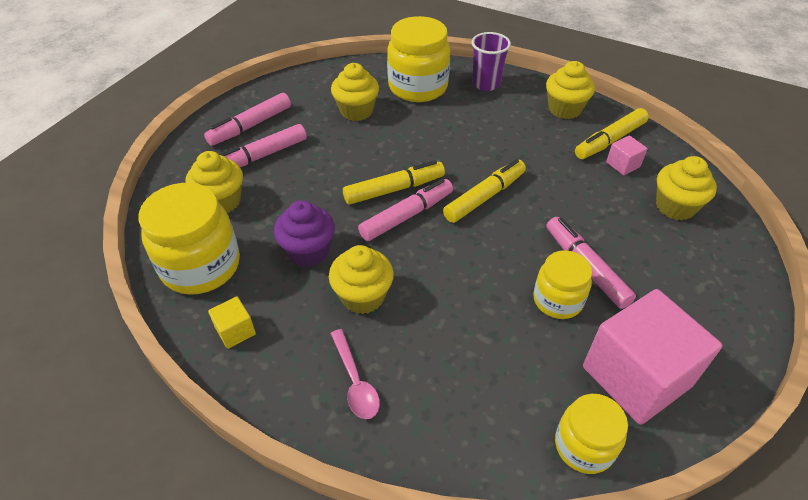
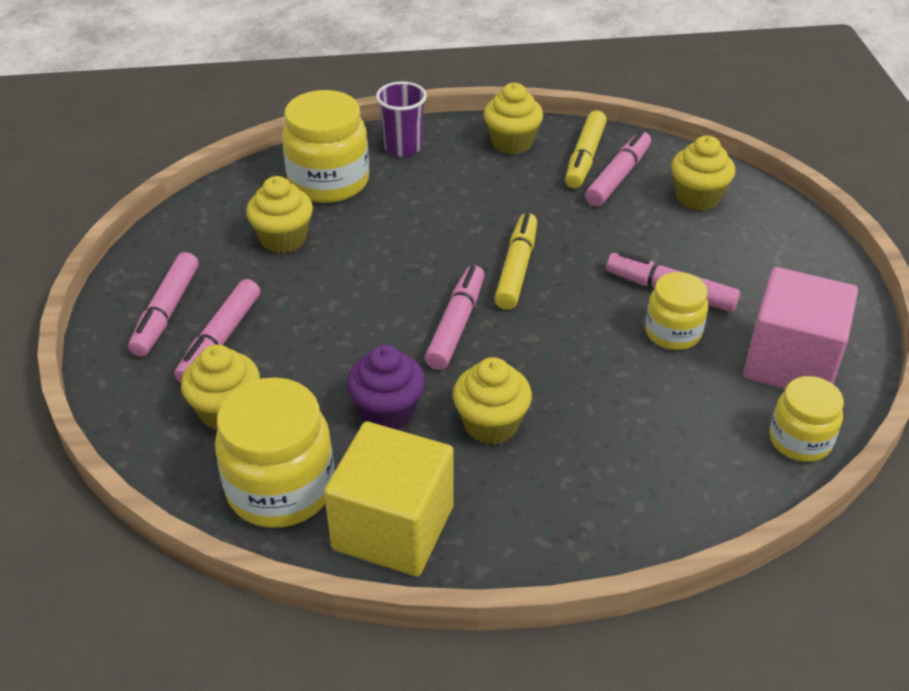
camera: 35 degrees left, 5 degrees down
yellow cube [208,296,256,349] -> yellow cube [324,421,454,576], size x2.37
pink spoon [330,329,380,419] -> none
yellow marker [343,160,445,205] -> none
pink cube [606,135,648,175] -> pink marker [585,130,651,206]

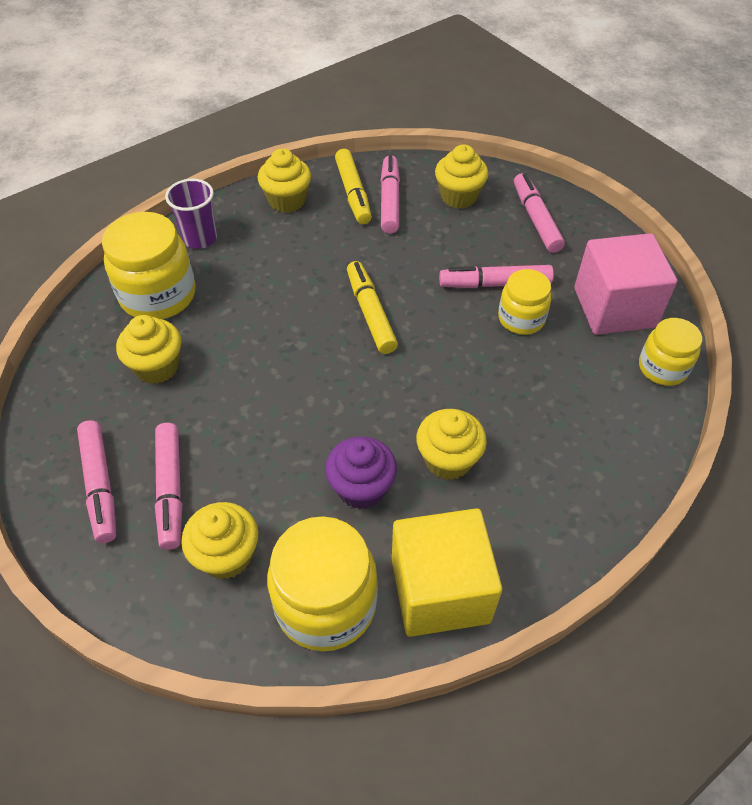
camera: 30 degrees left, 10 degrees up
pink marker [425,265,485,370] -> pink marker moved to [514,173,565,253]

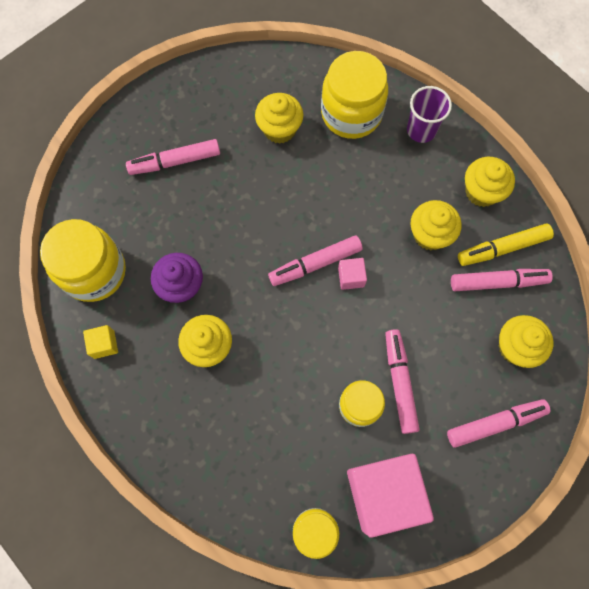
camera: 85 degrees right, 20 degrees up
pink marker [77,420,116,543] -> pink marker moved to [268,235,363,286]
yellow cupcake [181,502,258,579] -> yellow cupcake moved to [410,200,462,250]
yellow marker [347,261,398,354] -> pink cube [338,258,367,290]
yellow cube [392,508,502,637] -> yellow cube [83,325,118,359], size x0.42

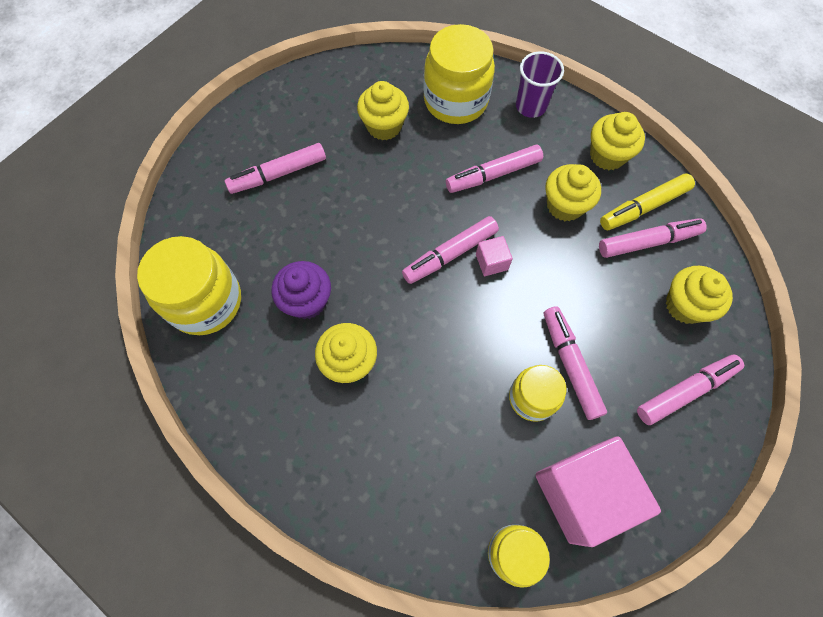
camera: 10 degrees left, 5 degrees down
yellow cube [83,325,118,359] -> none
none -> pink marker [446,145,543,193]

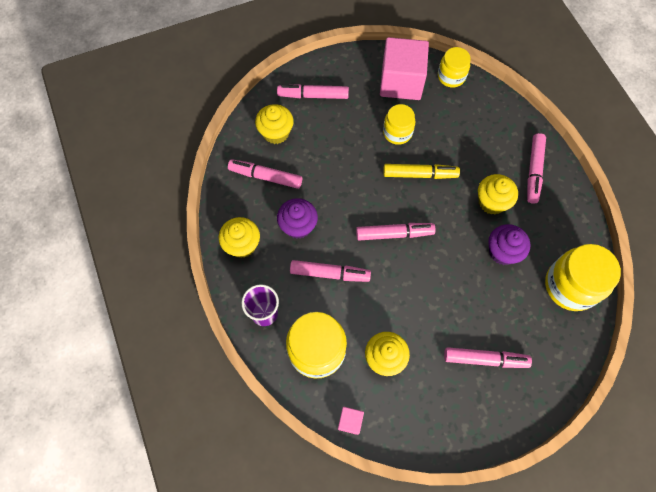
camera: 150 degrees left, 0 degrees up
pink cube [476,236,513,276] -> pink cube moved to [338,407,364,435]
pink marker [544,306,607,420] -> pink marker moved to [527,133,546,204]
yellow cupcake [545,164,601,221] -> purple cupcake [277,198,318,239]
yellow marker [600,173,695,230] -> yellow marker moved to [383,164,460,179]

